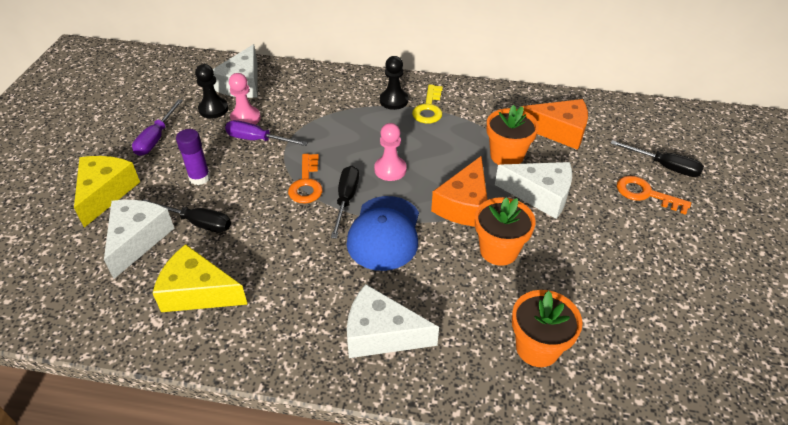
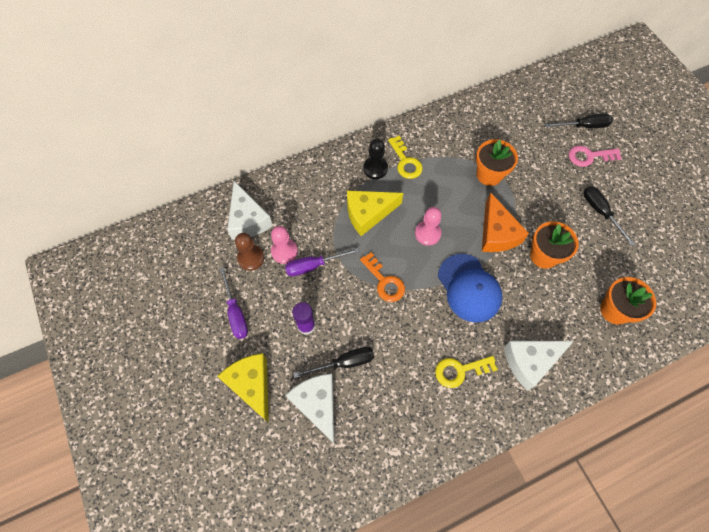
camera: 35 degrees left, 20 degrees up
yellow cheese [152,244,248,312] -> yellow cheese moved to [347,190,403,236]
black pawn [195,64,228,118] -> brown pawn [235,233,264,271]
black screwdriver [331,166,359,239] -> black screwdriver moved to [583,186,635,246]
white cheese [495,162,572,219] -> none
orange cheese [521,99,588,150] -> none
orange key [617,176,691,215] -> pink key [569,145,622,167]
none -> yellow key [435,356,498,388]

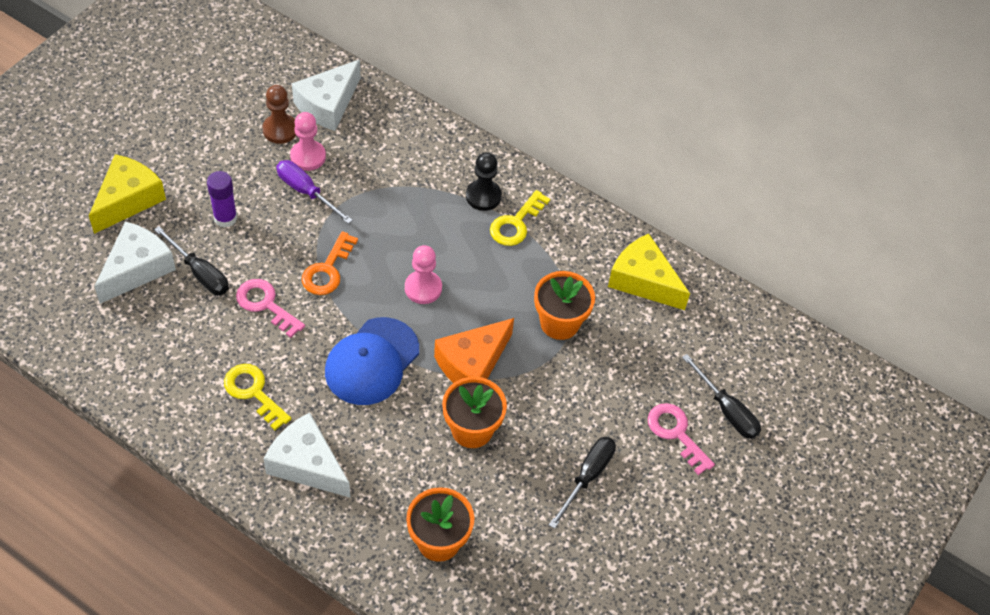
camera: 55 degrees right, 10 degrees down
purple screwdriver [220,267,248,339] -> none
yellow cheese [347,190,403,236] -> yellow cheese moved to [608,234,690,310]
none -> pink key [236,279,305,338]

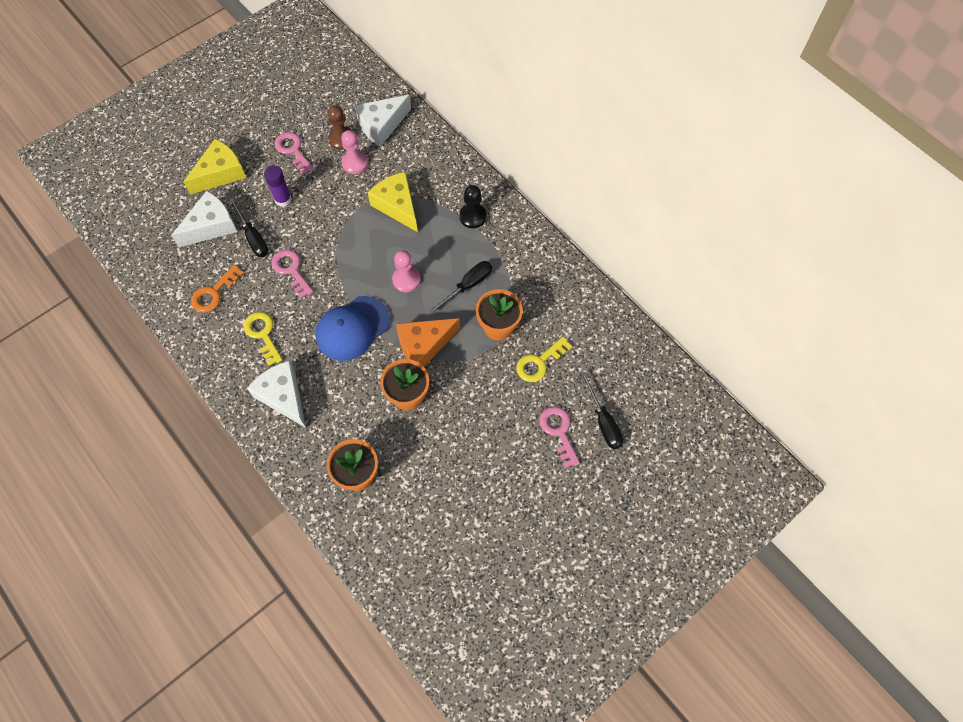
camera: 20 degrees right, 10 degrees up
purple screwdriver [276,160,353,224] -> none
orange key [302,231,358,295] -> orange key moved to [191,265,244,312]
yellow key [490,190,550,246] -> yellow key moved to [516,336,572,382]
black screwdriver [549,437,616,529] -> black screwdriver moved to [429,261,492,314]
yellow cheese [608,234,690,310] -> yellow cheese moved to [368,172,418,232]
none -> pink key [275,132,314,175]

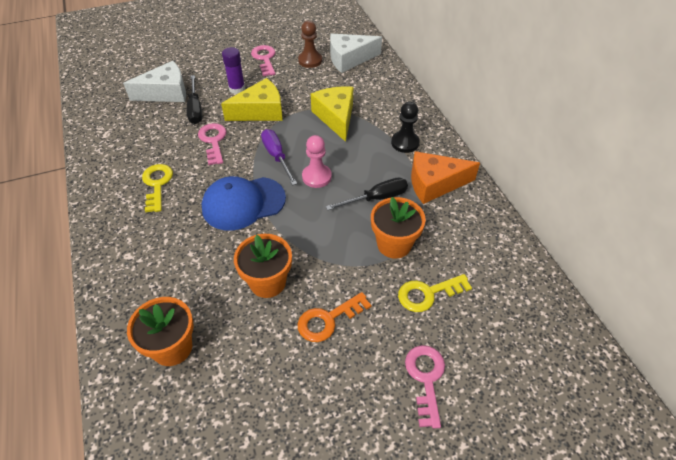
camera: 20 degrees right, 15 degrees down
yellow cheese [183,139,246,195] -> yellow cheese moved to [221,78,282,121]
orange key [191,265,244,312] -> orange key moved to [297,292,371,342]
white cheese [247,360,306,428] -> none
pink pawn [341,130,368,174] -> none
orange cheese [396,318,460,367] -> orange cheese moved to [411,151,480,204]
black screwdriver [581,372,623,449] -> none
none -> purple screwdriver [261,129,297,185]

